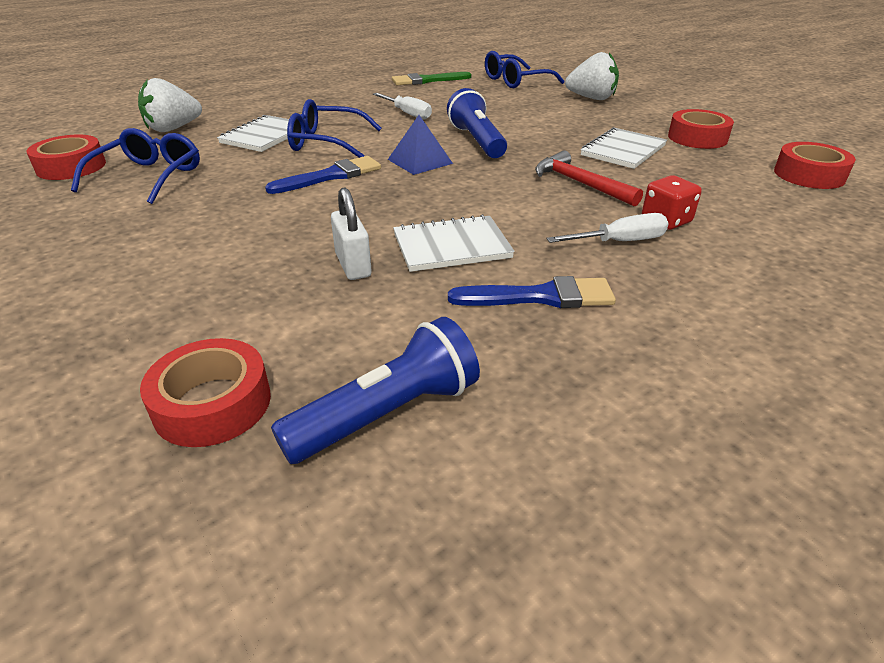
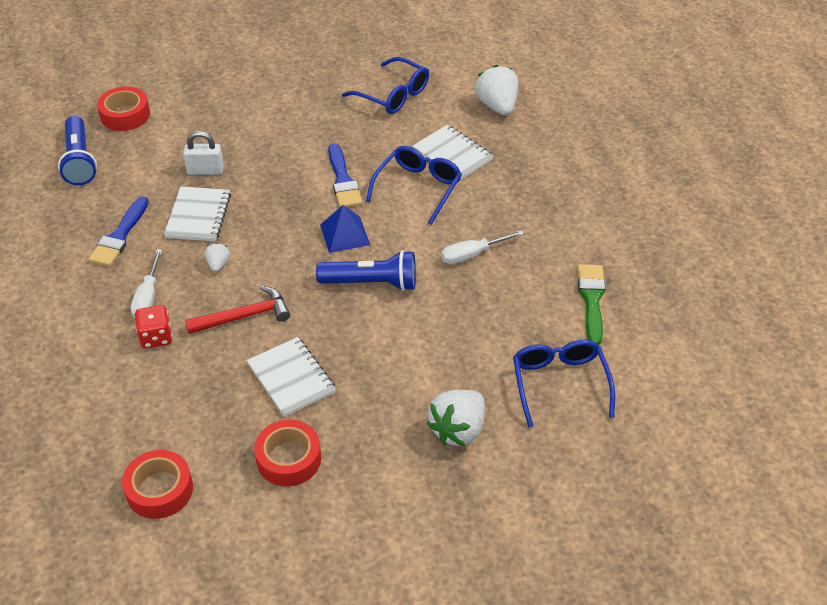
camera: 110 degrees right, 10 degrees up
red tape [26,134,106,180] -> none
none -> white strawberry [205,243,230,272]

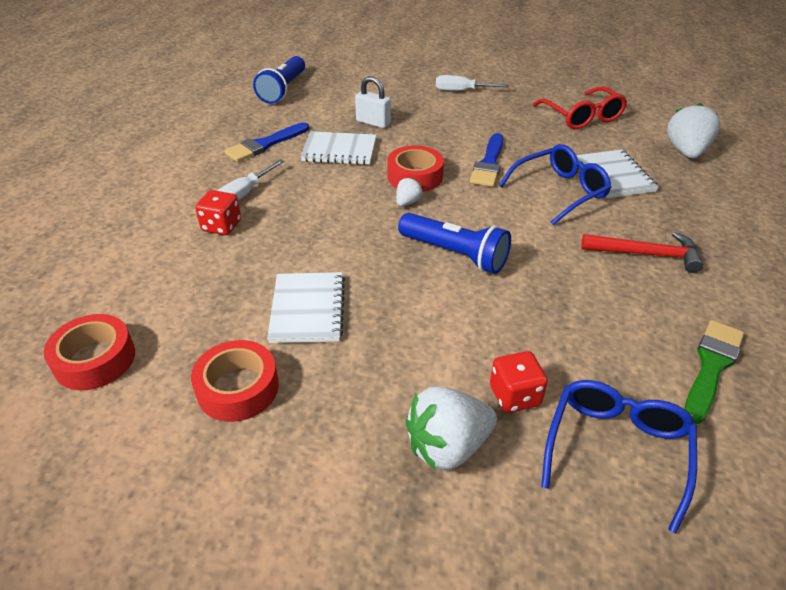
camera: 30 degrees right, 5 degrees down
red tape [97,86,150,131] -> red tape moved to [387,146,444,192]
white notebook [164,187,231,241] -> white notebook turned 60 degrees clockwise [300,131,376,165]
red hammer [185,286,290,334] -> red hammer moved to [581,232,703,273]
white strawberry [205,243,230,272] -> white strawberry moved to [396,177,423,206]
blue pyramid [320,205,370,253] -> none
blue glasses [342,57,429,114] -> red glasses [533,87,627,129]
white screwdriver [441,230,524,264] -> white screwdriver moved to [436,75,509,91]
none -> red dice [490,351,548,413]

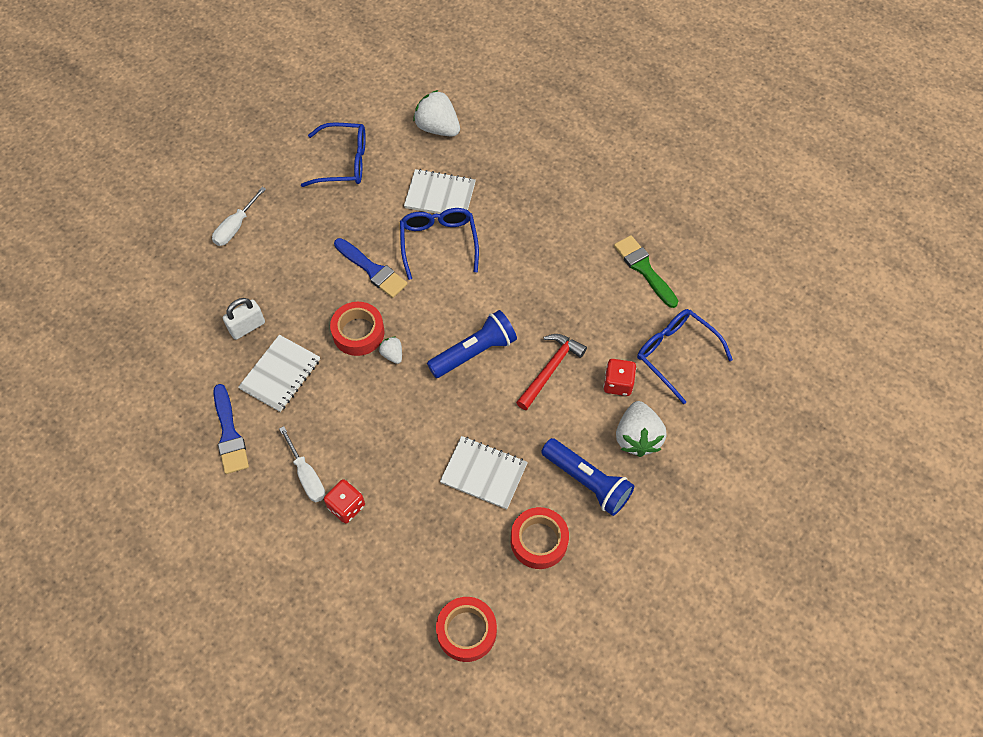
camera: 65 degrees left, 20 degrees up
blue flashlight [253,56,305,104] -> blue flashlight moved to [541,438,634,516]
red glasses [533,87,627,129] -> blue glasses [301,122,366,187]
red hammer [581,232,703,273] -> red hammer moved to [516,334,587,410]

